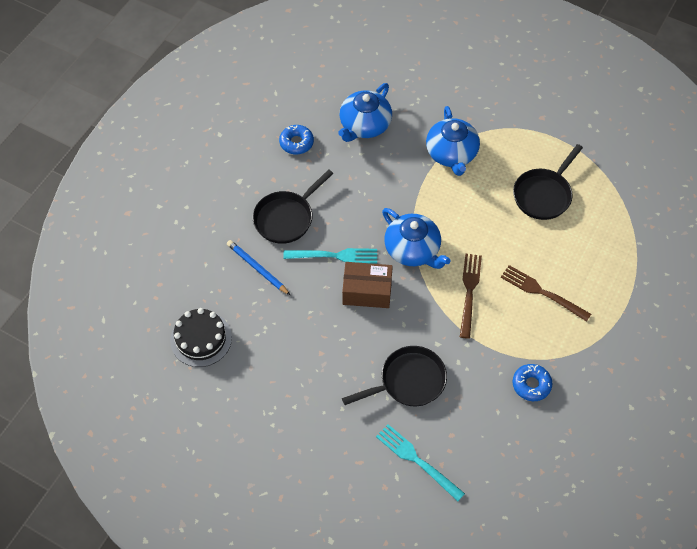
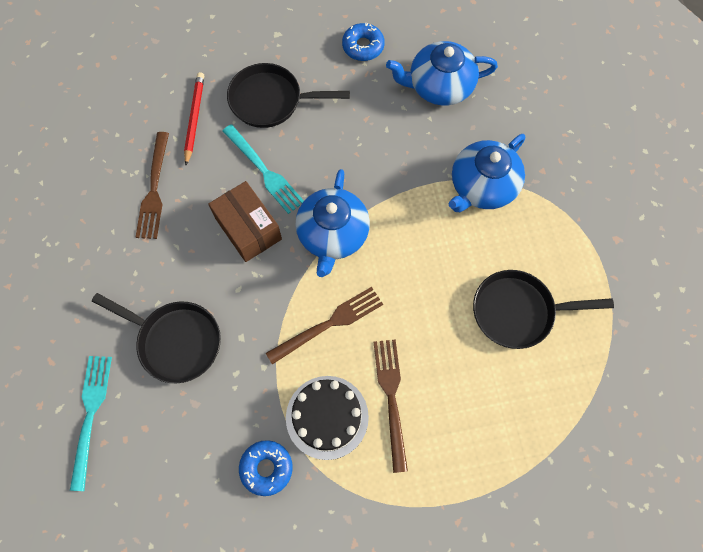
camera: 50 degrees right, 10 degrees up
black cake [170,308,232,367] -> black cake moved to [286,376,369,460]
blue pencil [227,240,290,295] -> red pencil [184,72,204,166]
none -> brown fork [136,132,169,239]

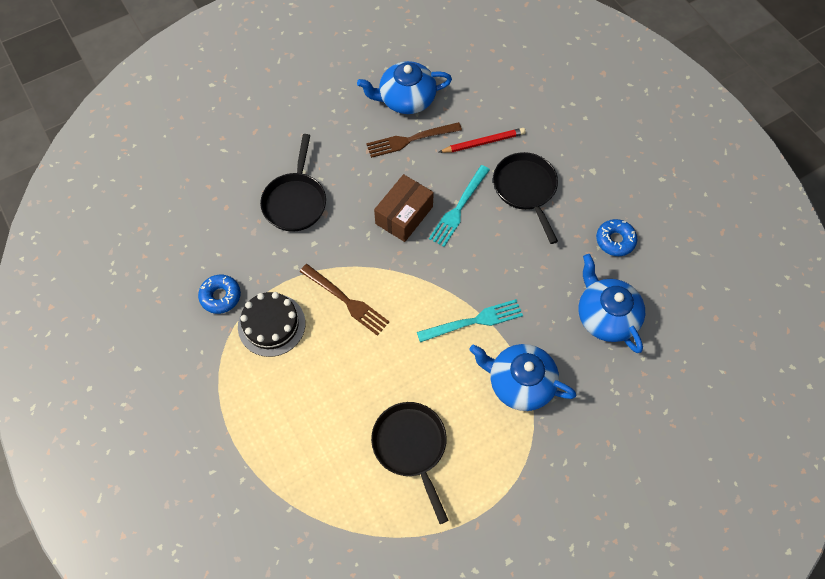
camera: 70 degrees right, 5 degrees down
turquoise fork [70,356,112,491] -> turquoise fork moved to [417,299,523,342]
blue teapot [295,169,370,277] -> blue teapot moved to [357,61,452,114]
brown fork [374,339,408,473] -> none

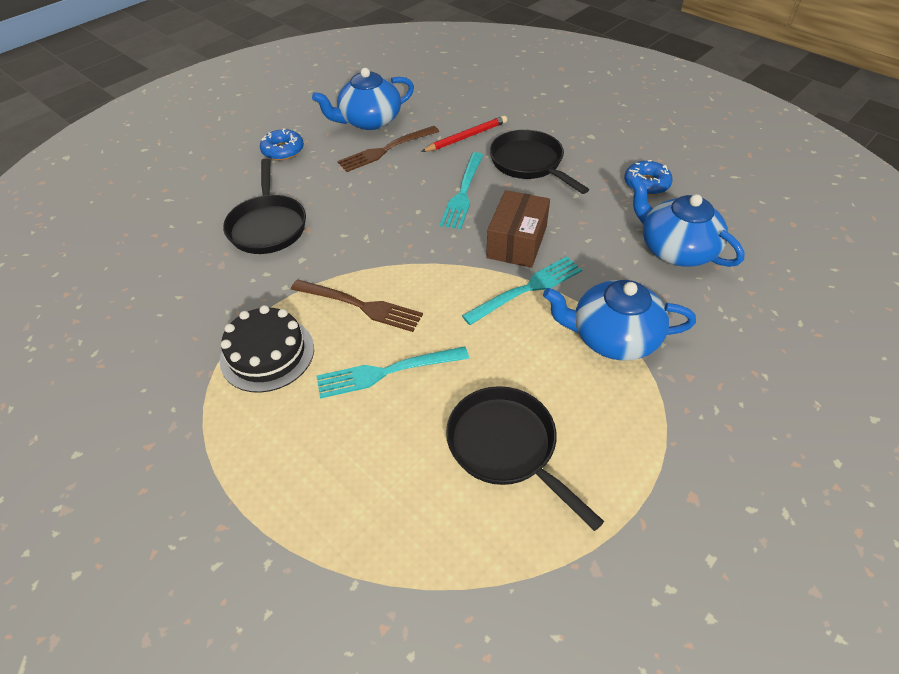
camera: 15 degrees left, 15 degrees down
blue donut [198,275,241,314] -> blue donut moved to [260,128,304,160]
brown box [374,174,434,242] -> brown box moved to [486,190,550,268]
none -> turquoise fork [317,346,469,399]

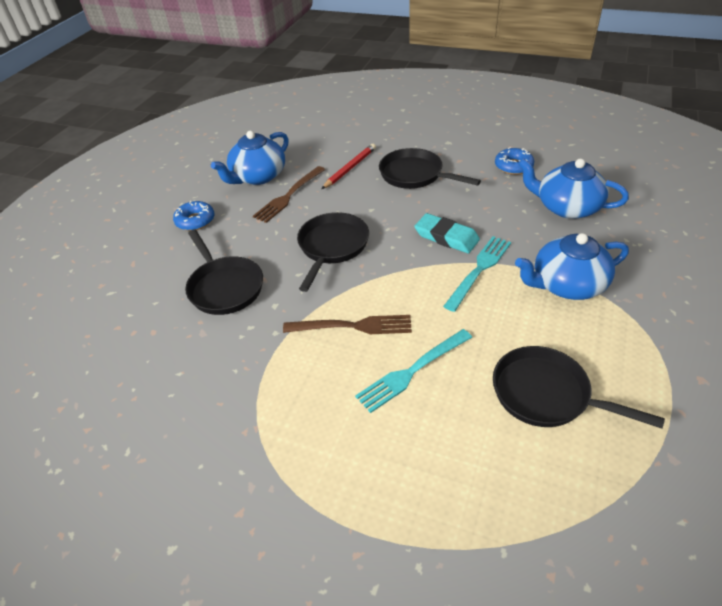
camera: 20 degrees left, 5 degrees down
black cake [220,305,314,393] -> none
turquoise fork [440,152,483,229] -> none
brown box [486,190,550,268] -> turquoise eraser [414,213,480,253]
none -> black pan [297,212,369,292]

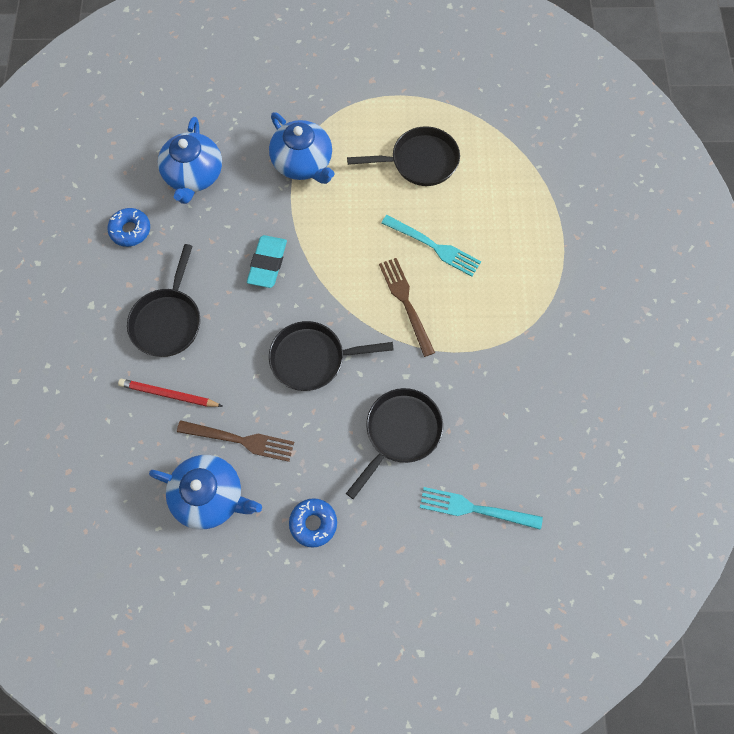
camera: 115 degrees left, 25 degrees up
turquoise fork [443,236,511,312] -> turquoise fork moved to [420,487,543,530]
black pan [493,346,665,429] -> black pan turned 105 degrees counterclockwise [347,126,460,186]

